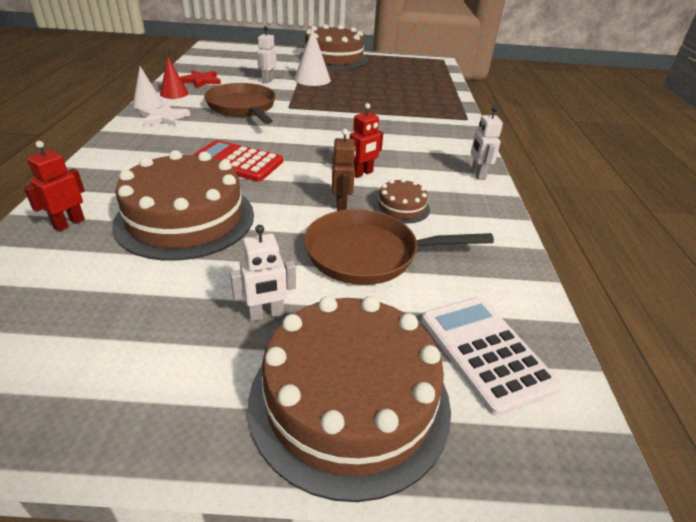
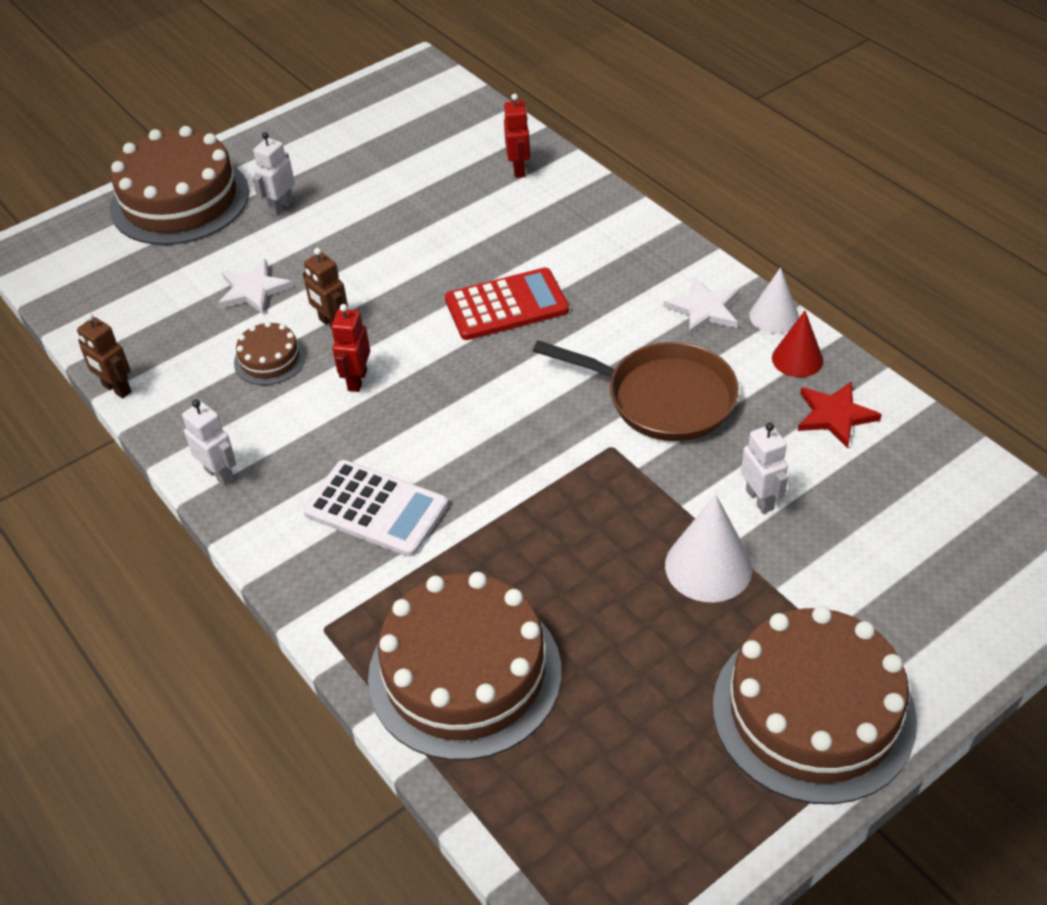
camera: 145 degrees right, 10 degrees up
brown cake [112,150,254,261] -> brown cake moved to [368,572,561,760]
brown pan [304,209,494,285] -> white star [218,259,293,315]
white calculator [422,297,562,416] -> white calculator moved to [303,460,448,557]
none -> brown robot [77,313,132,398]

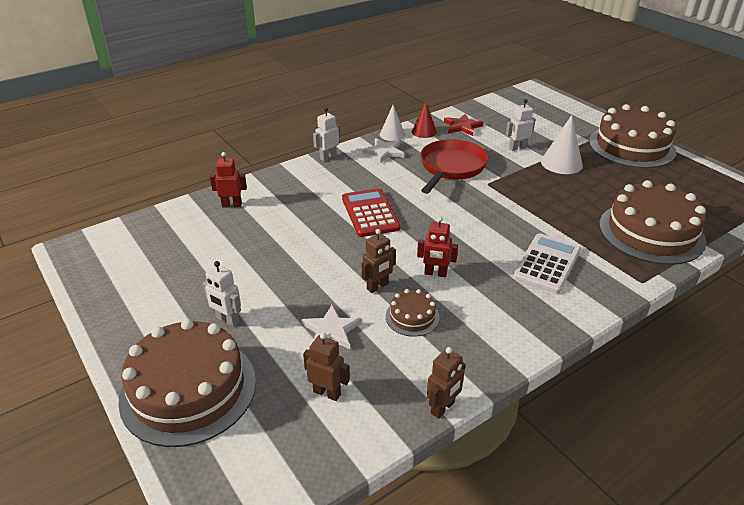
camera: 90 degrees left, 10 degrees down
white robot [182,399,236,486] -> white robot moved to [313,107,340,161]
brown pan [533,340,739,441] -> red pan [420,139,488,194]
none -> brown robot [303,333,350,401]

